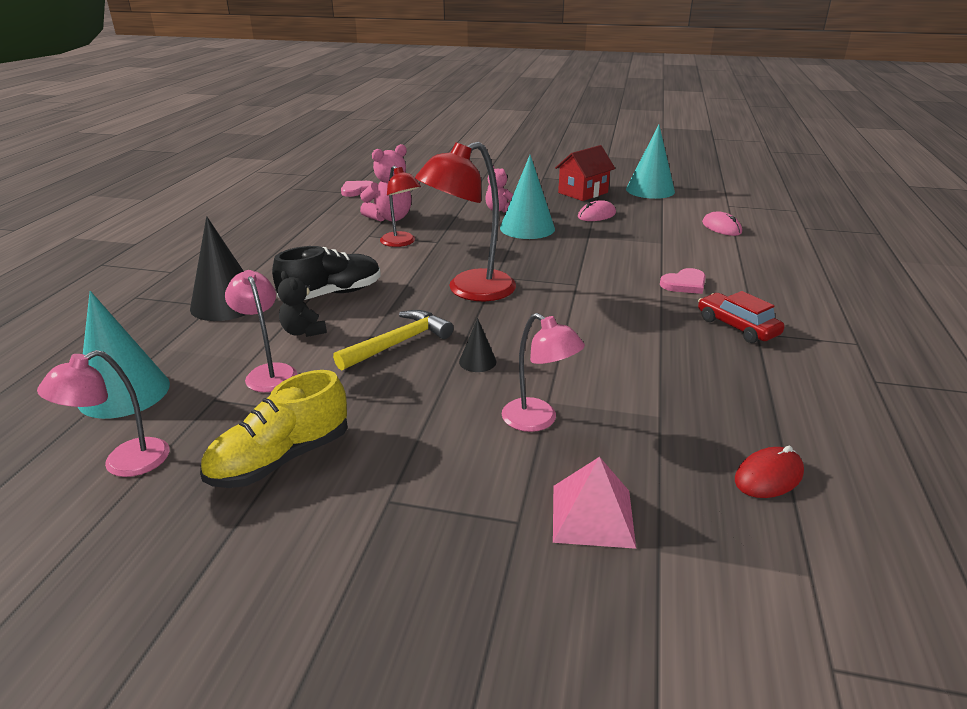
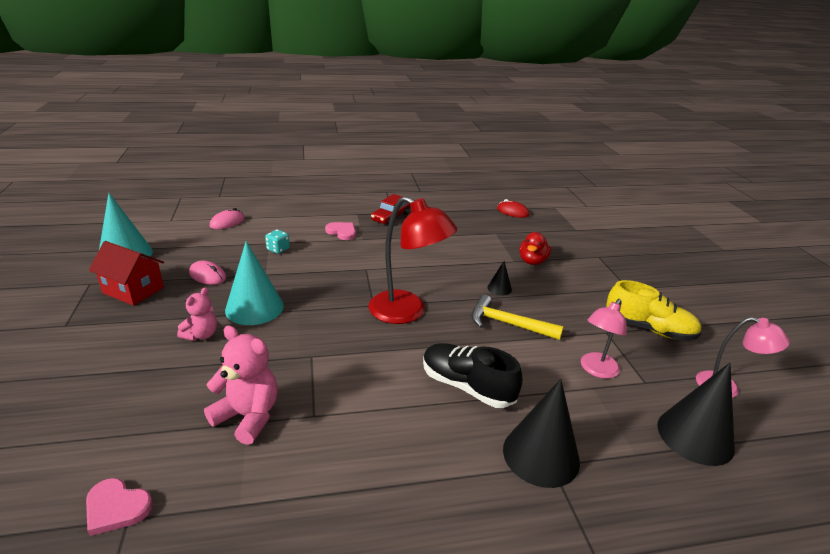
camera: 115 degrees left, 0 degrees up
turquoise cone [78,291,170,419] -> black cone [657,363,735,466]
black teddy bear [278,271,327,337] -> none
red lamp [380,165,421,247] -> none
pink lamp [502,313,585,432] -> red duck [519,232,551,265]
pink pyramid [553,457,636,549] -> none
none -> turquoise dice [265,229,290,254]

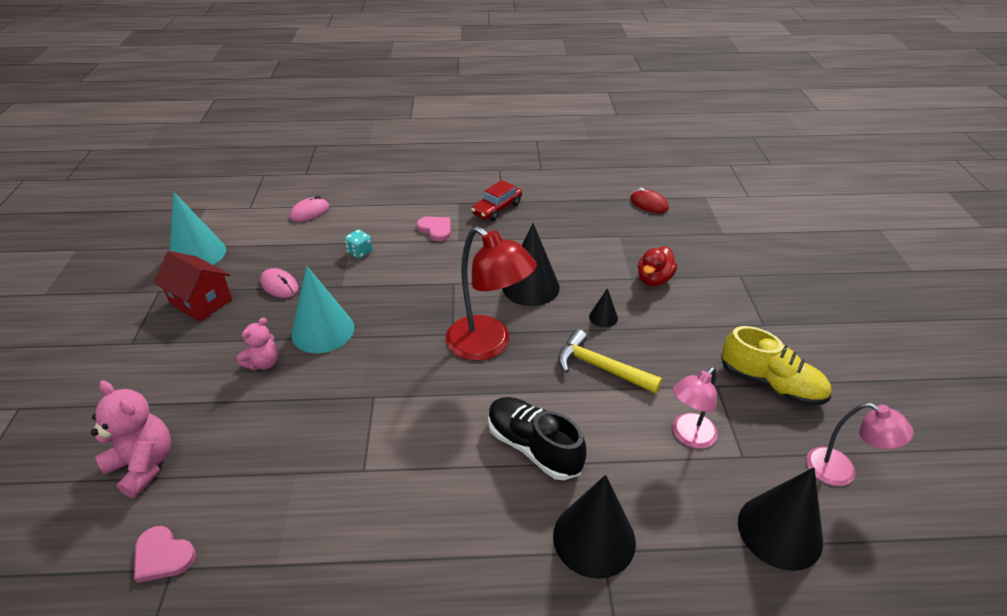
camera: 10 degrees right, 10 degrees up
pink teddy bear [204,325,278,445] -> pink teddy bear moved to [91,381,171,498]
none -> black cone [502,223,560,306]

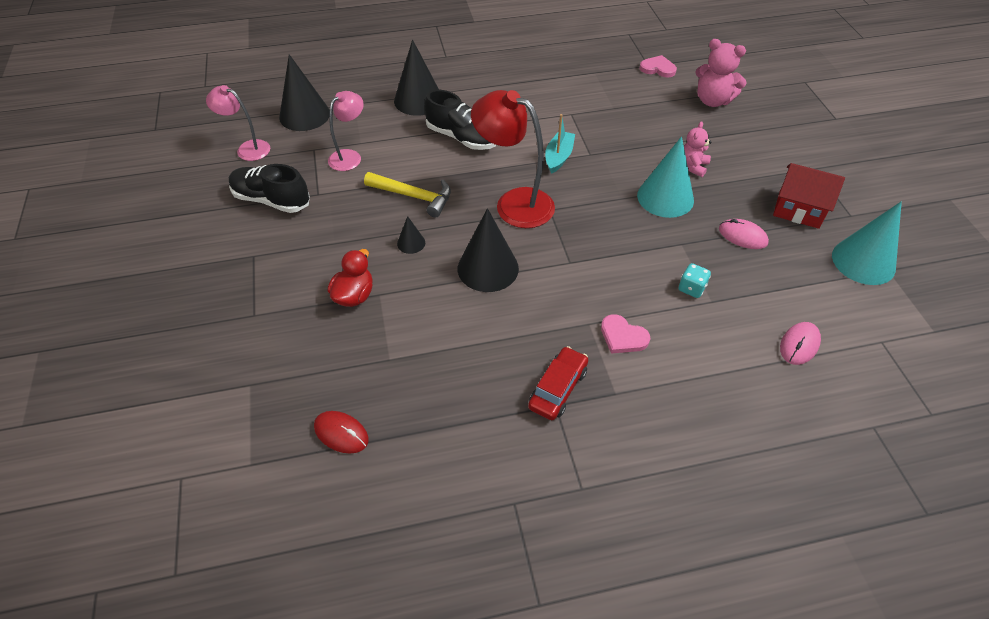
camera: 170 degrees right, 10 degrees up
yellow shoe [721,326,831,406] -> black shoe [229,164,310,213]
none -> turquoise boat [545,114,575,174]

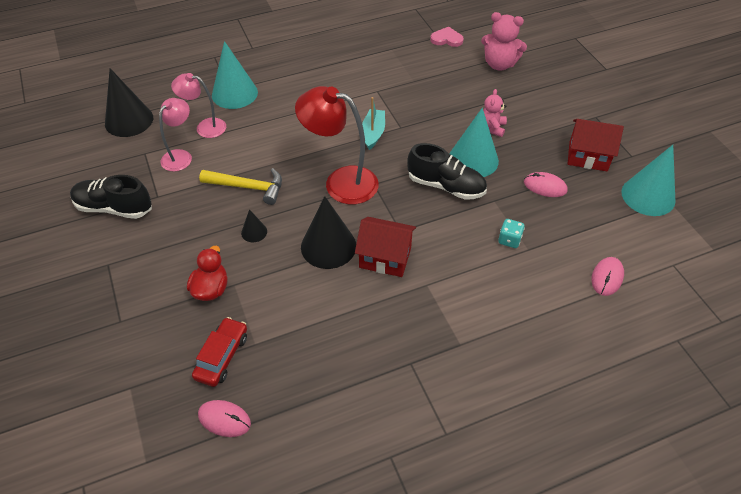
camera: 10 degrees left, 0 degrees up
pink lamp [206,85,270,161] -> pink lamp moved to [171,73,226,138]
red mouse [314,411,369,454] -> pink mouse [198,400,251,437]
black cone [394,40,439,116] -> turquoise cone [212,41,258,109]
black shoe [424,90,496,150] -> black shoe moved to [407,143,487,200]
red car [528,346,588,420] -> red car moved to [192,317,247,387]
pink heart [601,314,650,354] -> none
none -> red house [355,217,416,277]

